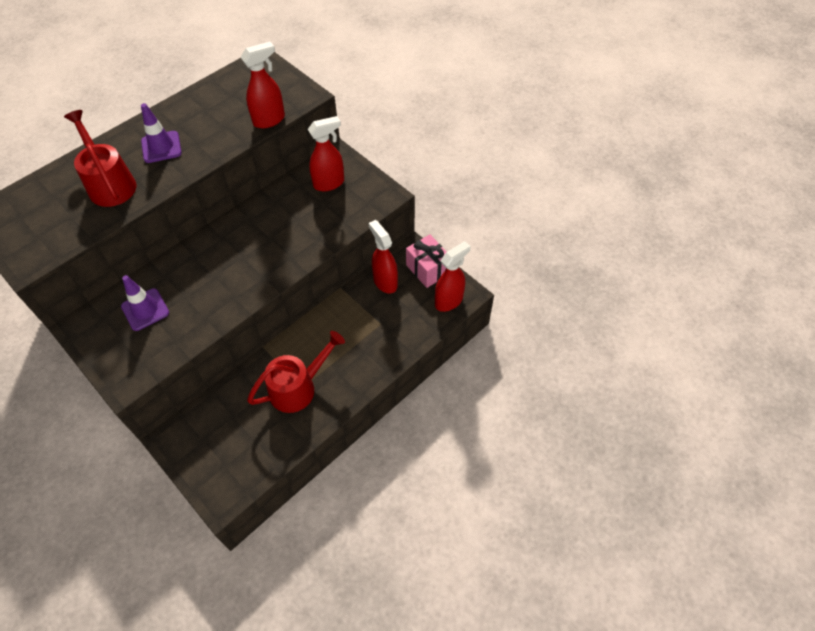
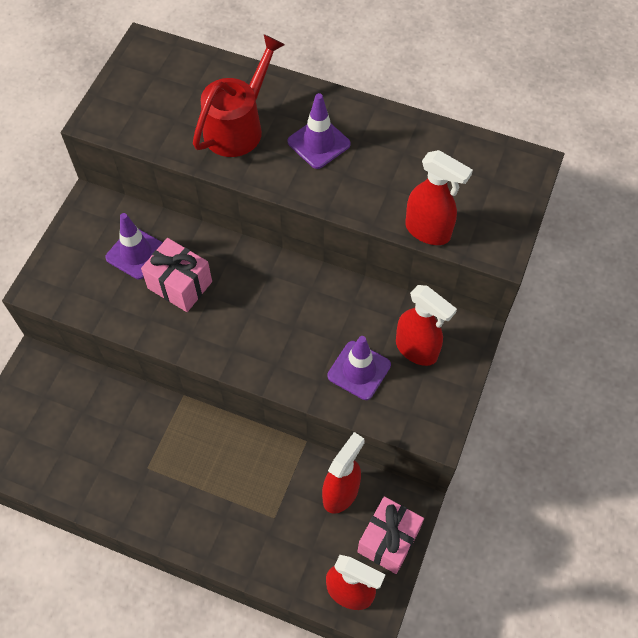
camera: 65 degrees right, 5 degrees up
red watering can [247,331,345,413] -> none
none -> pink gift [141,238,212,312]
none -> purple traffic cone [328,336,391,400]

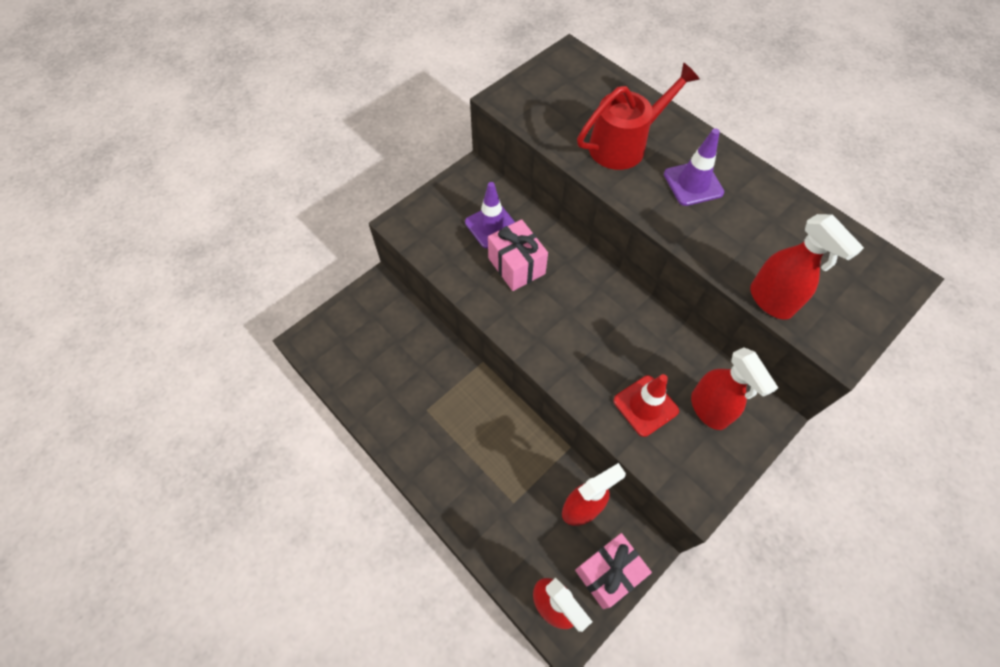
camera: 25 degrees right, 0 degrees up
purple traffic cone [328,336,391,400] -> red traffic cone [613,374,679,437]

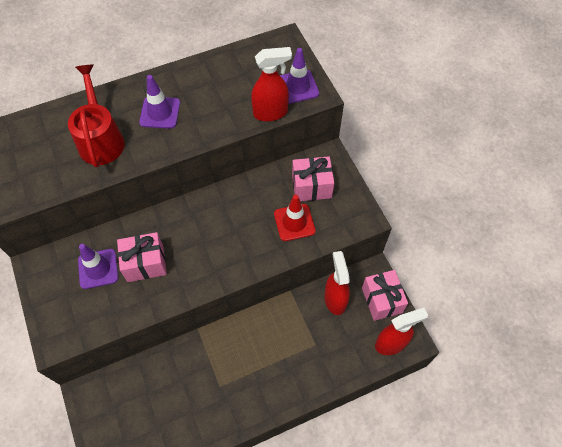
camera: 70 degrees left, 0 degrees up
red spray bottle [691,348,778,430] -> pink gift [292,156,334,201]
none -> purple traffic cone [280,48,319,104]

